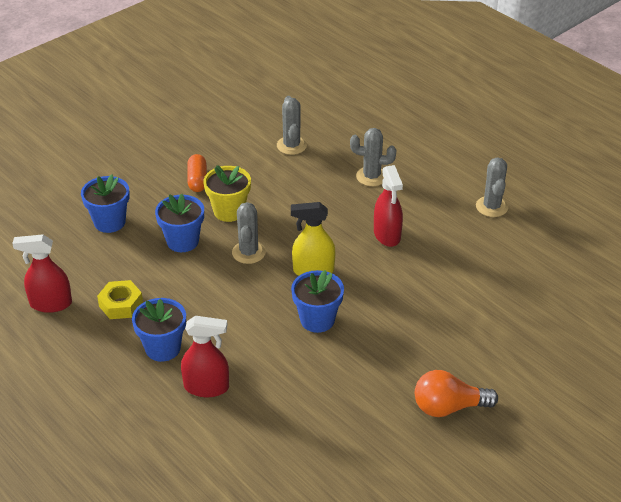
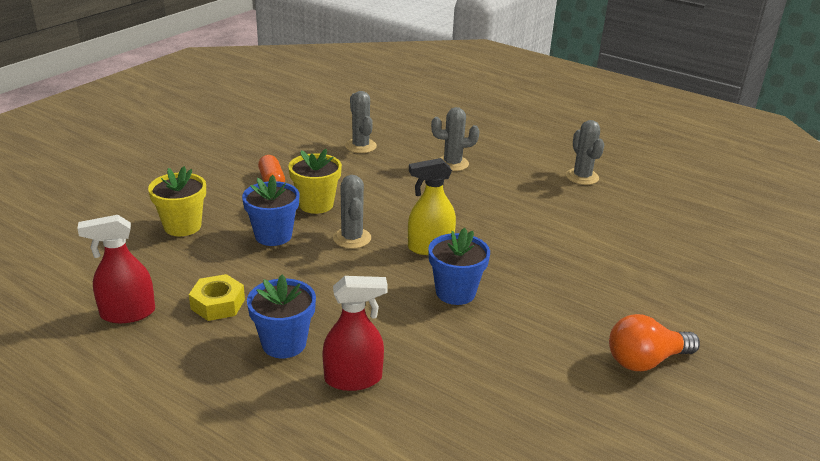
camera: 15 degrees left, 10 degrees down
blue flower pot [81,174,130,233] -> yellow flower pot [148,166,206,236]
red spray bottle [374,165,403,247] -> none

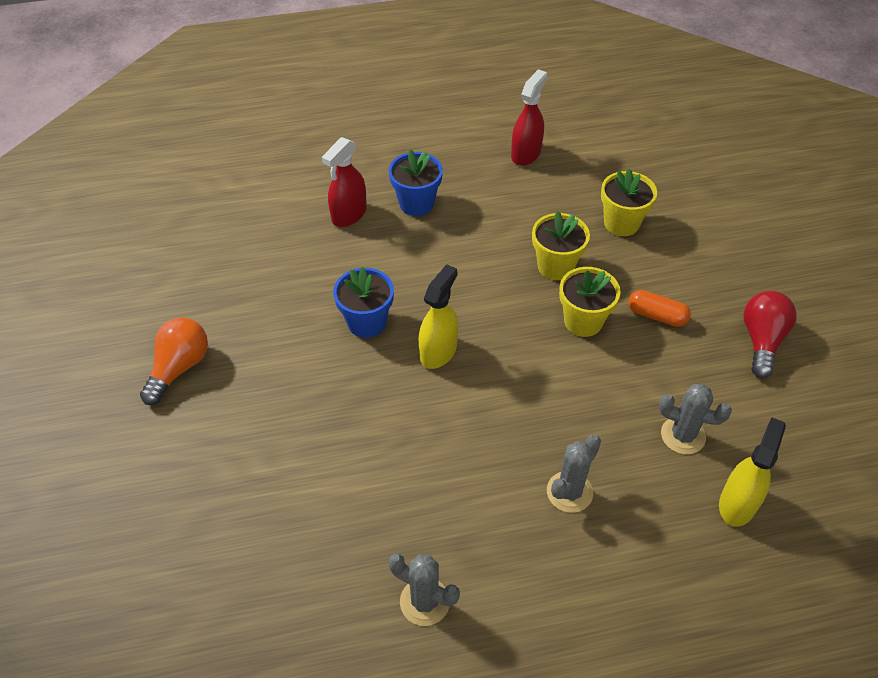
camera: 135 degrees right, 20 degrees up
yellow nut [189,274,245,321] -> none
blue flower pot [242,175,299,246] -> yellow flower pot [532,211,590,280]
grey cactus [333,175,371,249] -> none
none -> yellow spray bottle [719,417,786,527]
none -> red light bulb [743,291,797,378]

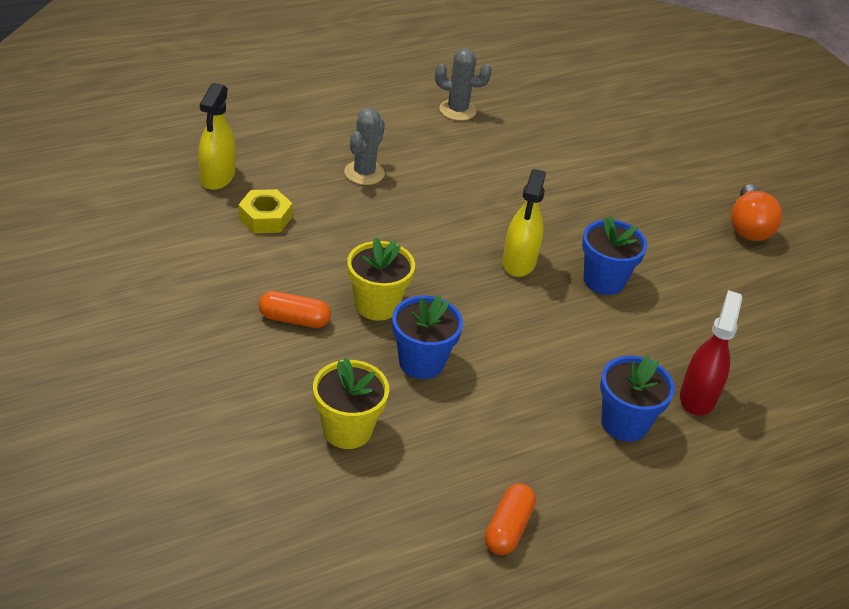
camera: 160 degrees right, 10 degrees down
red spray bottle [511,69,547,166] -> orange capsule [485,484,536,555]
yellow flower pot [532,211,590,280] -> blue flower pot [392,295,463,379]
grey cactus [659,384,732,454] -> yellow nut [238,189,292,233]
red light bulb [743,291,797,378] -> none

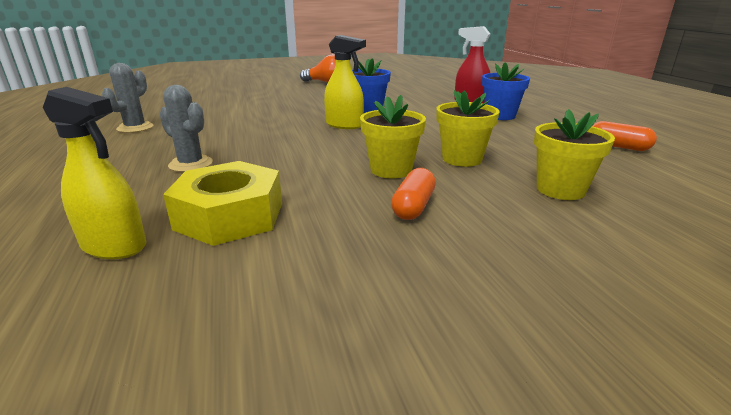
camera: 75 degrees left, 15 degrees down
yellow nut [238,189,292,233] -> yellow nut [163,161,282,246], size x1.64
blue flower pot [392,295,463,379] -> yellow flower pot [436,90,500,167]

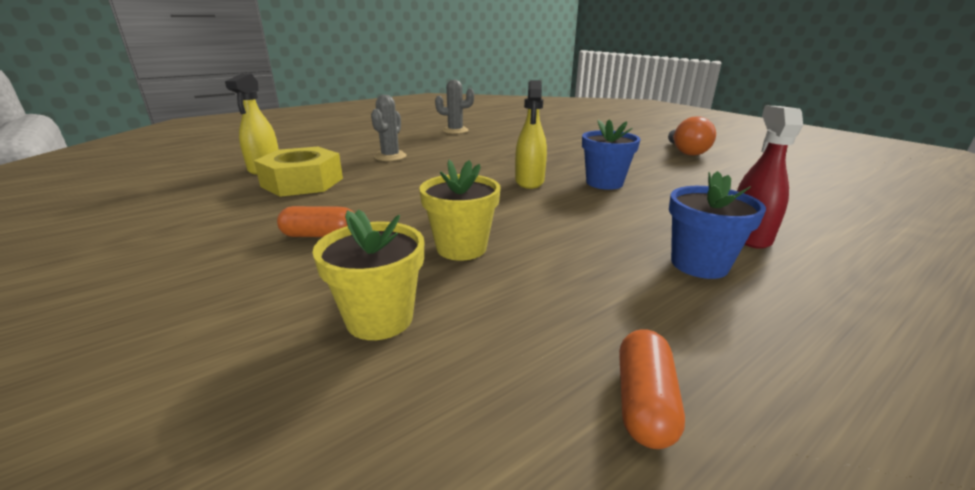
camera: 70 degrees right, 0 degrees up
yellow flower pot [360,95,426,178] -> none

